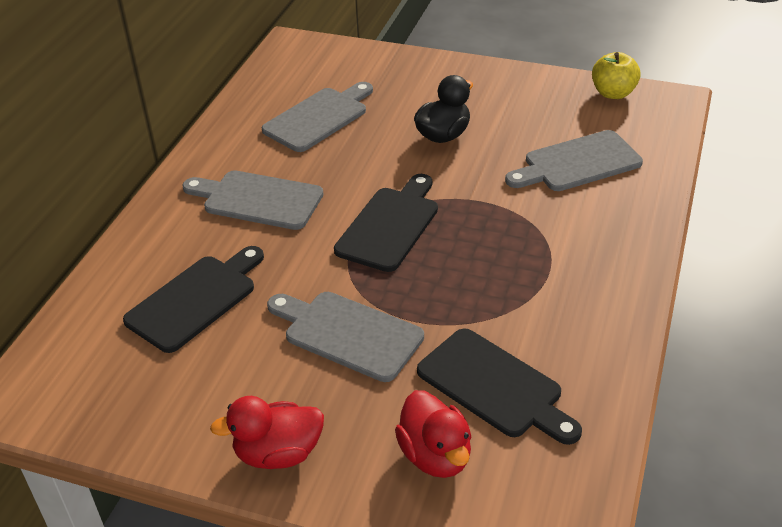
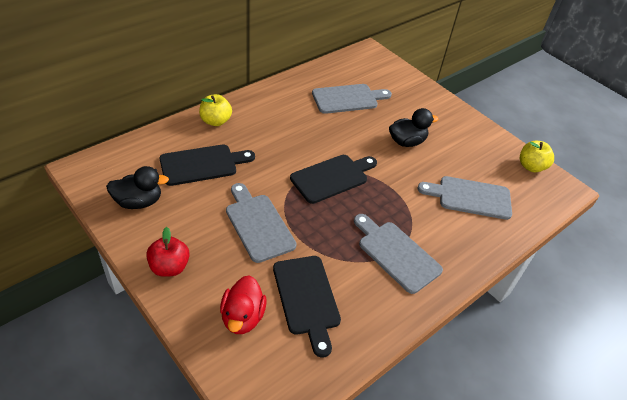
camera: 25 degrees right, 5 degrees up
grey cutting board [182,170,323,230] -> grey cutting board moved to [354,214,443,294]
red duck [210,396,324,469] -> red apple [146,227,190,277]
none -> black duck [106,166,169,209]
none -> yellow apple [199,94,232,126]

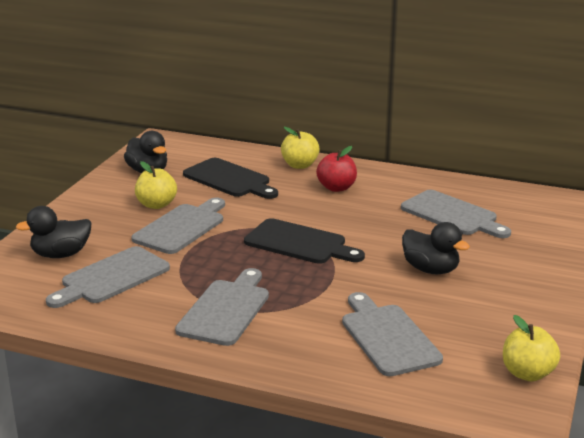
camera: 65 degrees right, 20 degrees down
red apple [146,227,190,277] -> red apple moved to [316,146,357,192]
red duck [220,275,267,334] -> black duck [16,206,91,258]
black cutting board [273,256,341,358] -> grey cutting board [46,246,170,308]
none -> yellow apple [135,161,177,209]

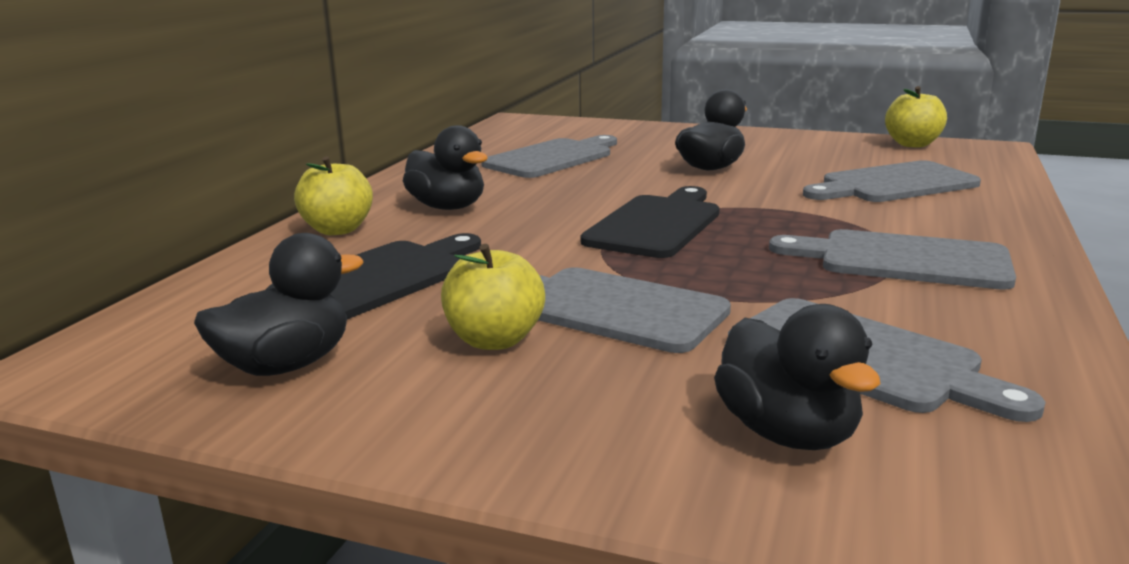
camera: 90 degrees left, 5 degrees down
red apple [316,146,357,192] -> black duck [403,125,488,210]

